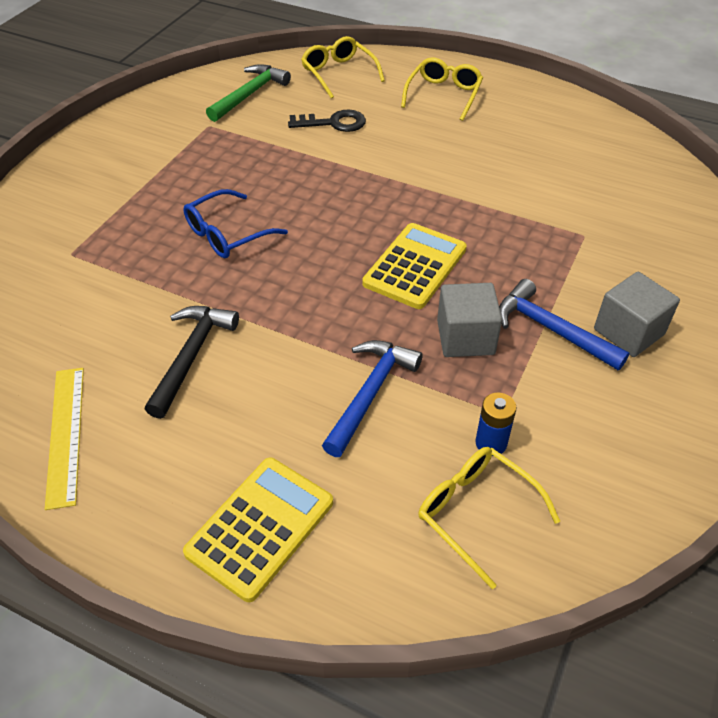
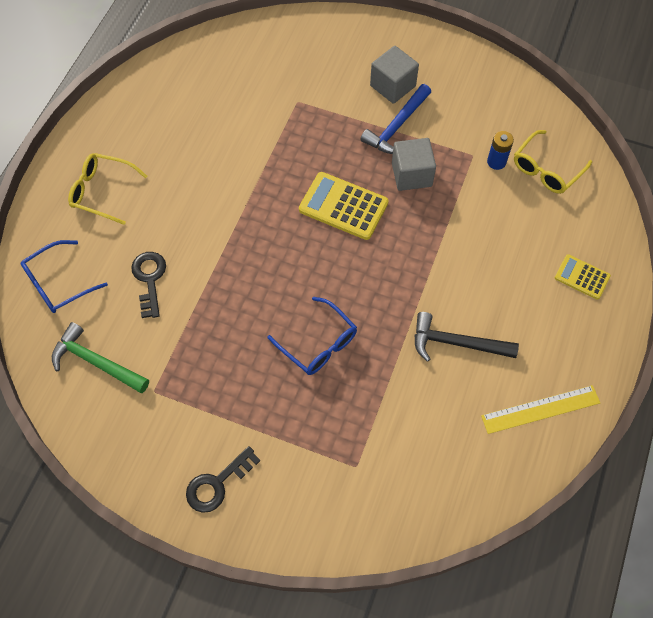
camera: 95 degrees left, 15 degrees up
yellow calculator [183,458,333,602] -> yellow calculator [555,254,611,300], size x0.59
yellow glasses [301,36,385,99] -> blue glasses [20,240,108,313]
blue hammer [322,340,423,457] -> none
none -> black key [186,446,260,513]

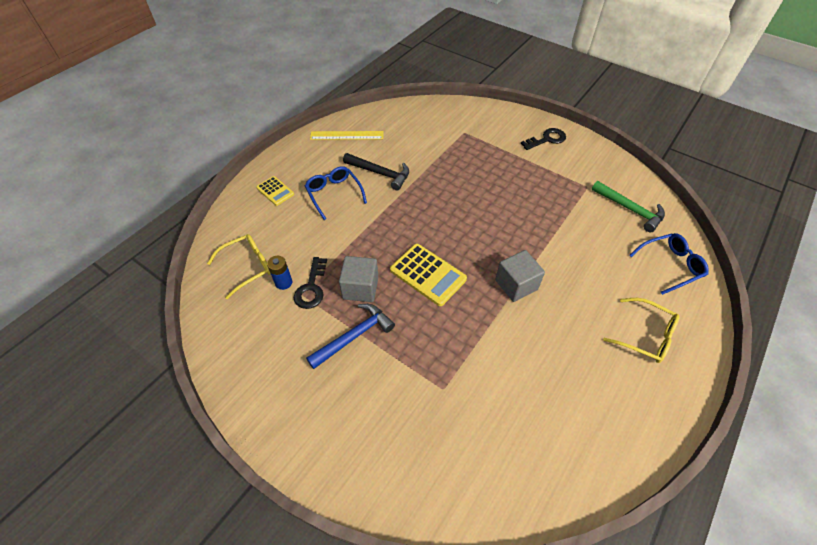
camera: 165 degrees left, 10 degrees down
black key [131,252,166,318] -> black key moved to [293,257,327,309]
blue glasses [268,297,357,375] -> blue glasses moved to [305,166,367,220]
grey cube [370,46,419,104] -> grey cube moved to [495,250,545,302]

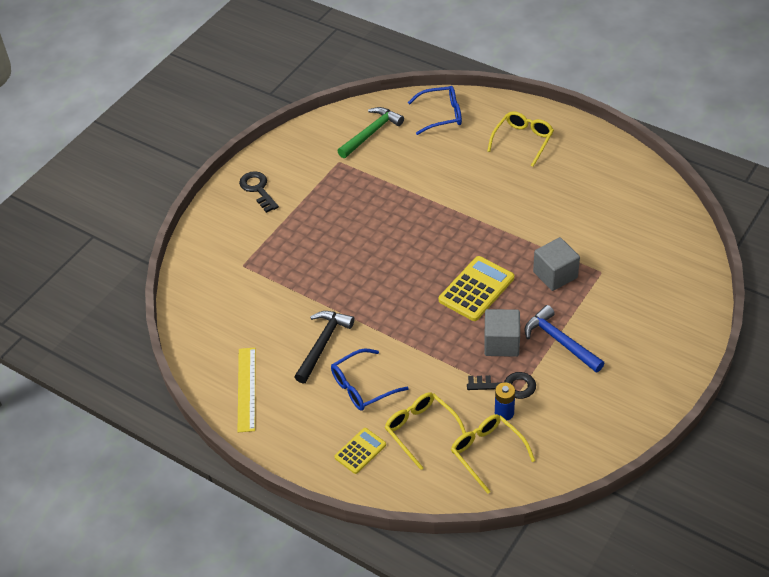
camera: 90 degrees left, 5 degrees down
grey cube [495,250,545,302] -> grey cube moved to [533,237,580,291]
blue glasses [630,233,709,295] -> blue glasses turned 105 degrees clockwise [408,86,462,135]
none -> yellow glasses [385,392,466,470]

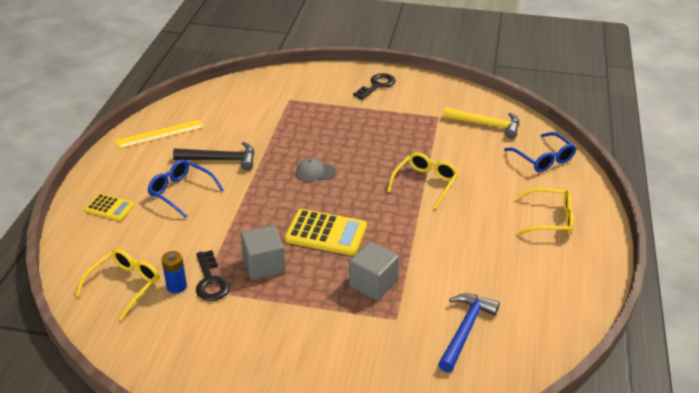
camera: 65 degrees right, 10 degrees down
green hammer [338,107,404,158] -> yellow hammer [443,107,519,139]
yellow glasses [385,392,466,470] -> yellow glasses moved to [387,152,459,209]
blue hammer [524,305,605,373] -> blue hammer moved to [438,294,500,372]
none -> grey cap [296,158,336,181]

